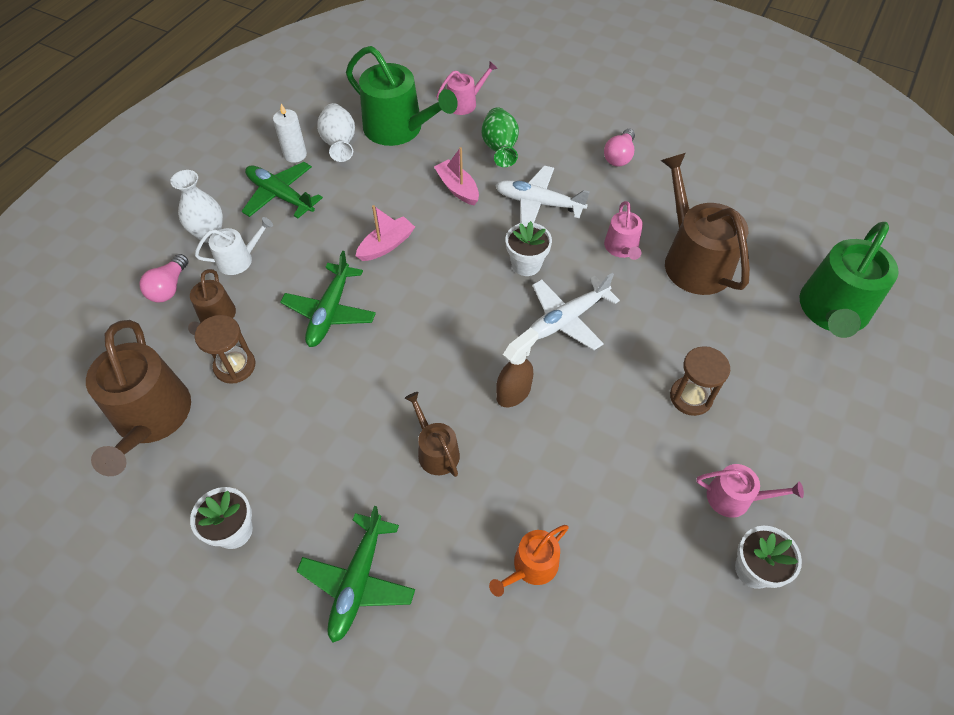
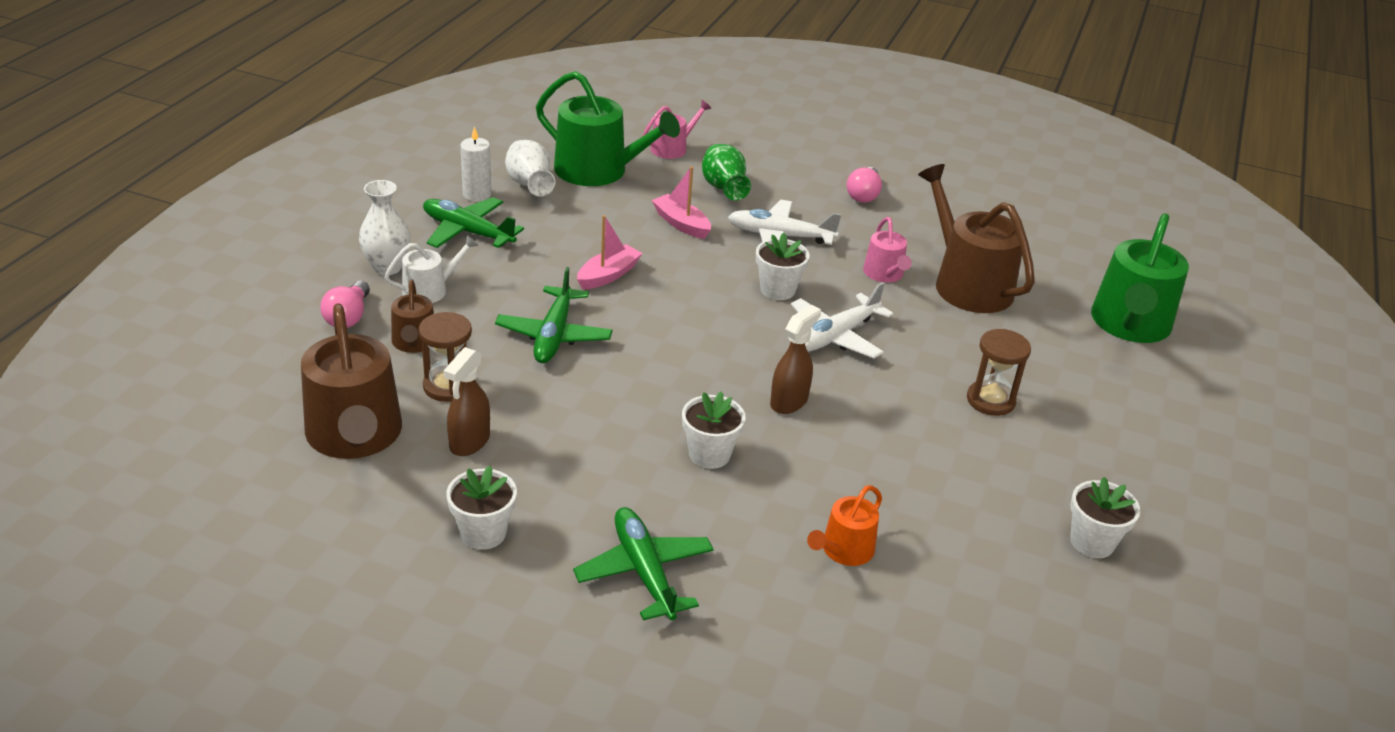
camera: 10 degrees left, 20 degrees down
green plane [297,506,415,643] -> green plane turned 150 degrees clockwise [573,507,714,620]
brown watering can [405,392,460,477] -> white flower pot [682,391,746,469]
pink watering can [696,464,804,518] -> none
none -> brown spray bottle [444,347,490,456]

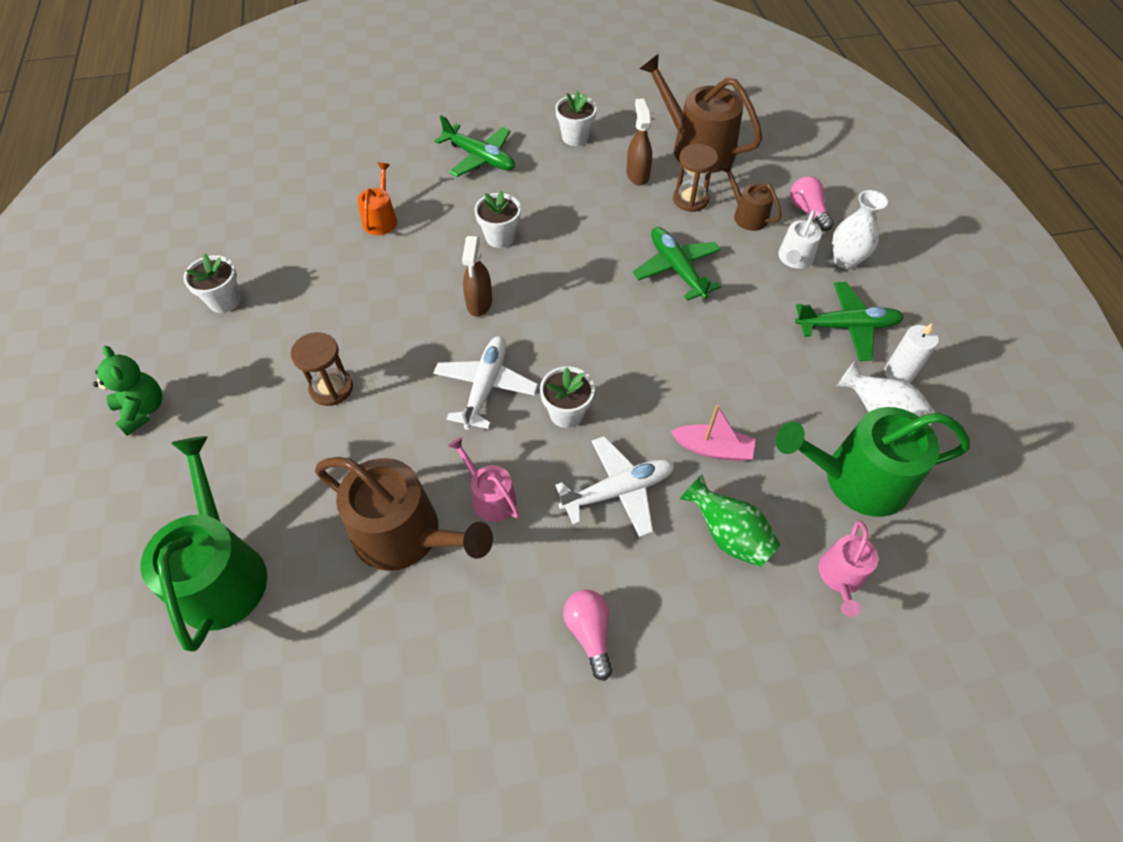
camera: 150 degrees right, 20 degrees up
pink boat [577,215,643,290] -> none
none -> green teddy bear [93,346,162,436]

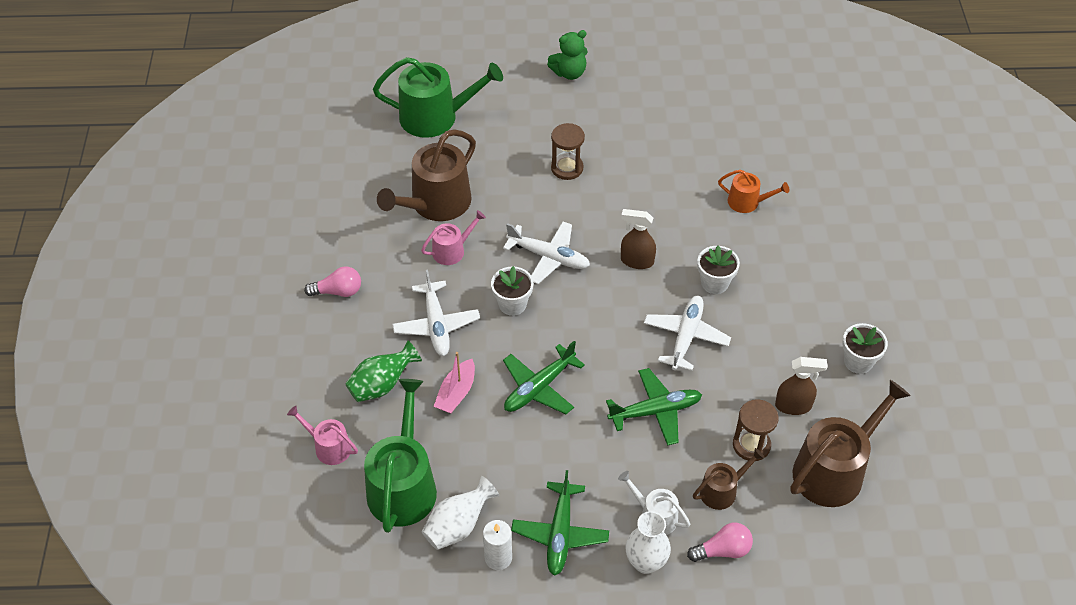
camera: 100 degrees right, 5 degrees down
white flower pot [183,254,241,313] -> none
green plane [435,115,515,177] -> green plane moved to [503,341,585,414]
none -> white plane [644,295,731,371]

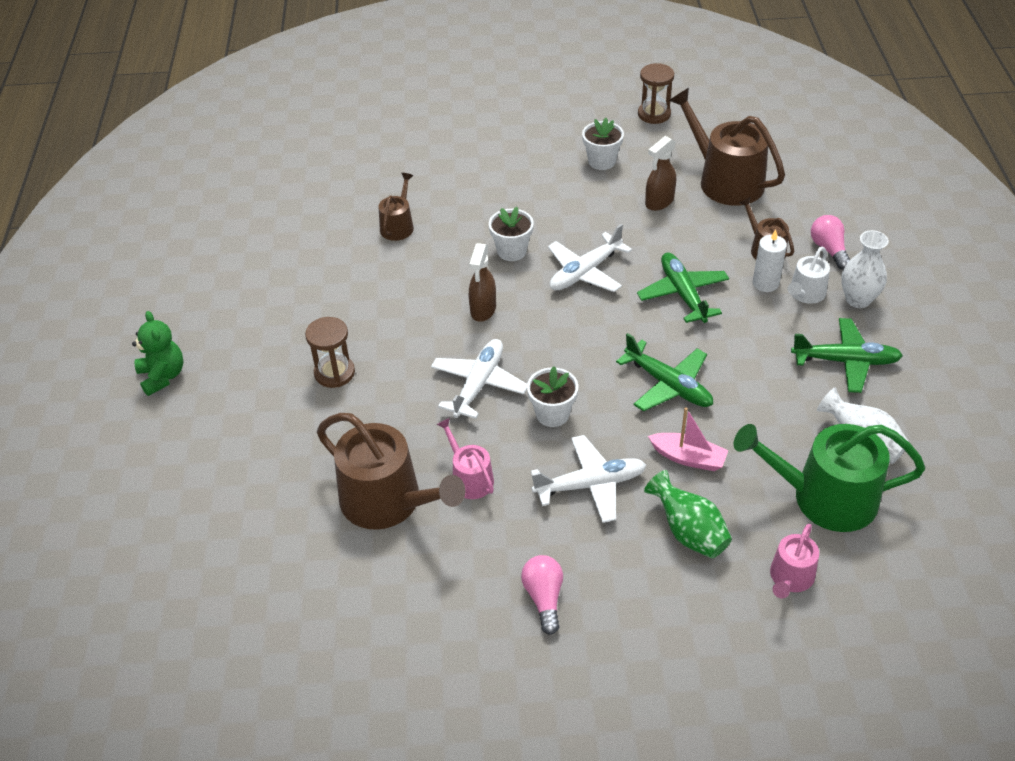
camera: 90 degrees left, 5 degrees down
green watering can [373,57,503,138] -> none
white candle [483,520,512,570] -> white candle moved to [753,230,787,292]
white plane [644,295,731,371] -> white plane turned 60 degrees counterclockwise [548,224,632,292]
orange watering can [718,170,789,213] -> brown watering can [379,173,414,241]
brown hourglass [733,399,779,461] -> brown hourglass moved to [638,63,674,124]
brown spray bottle [775,357,827,415] -> brown spray bottle turned 135 degrees counterclockwise [645,136,676,211]

